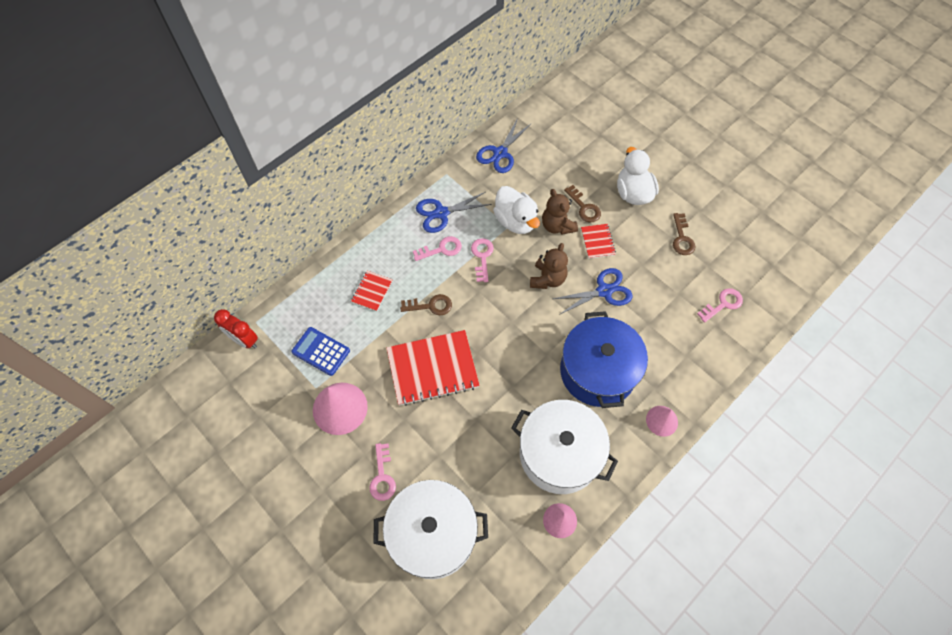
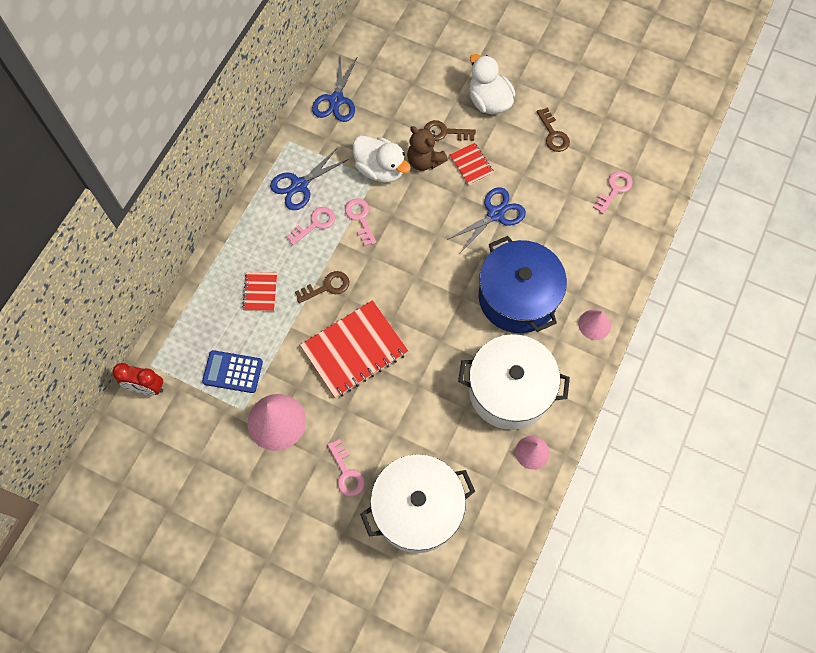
camera: 20 degrees left, 5 degrees up
brown teddy bear [530,243,568,289] -> none
brown key [564,185,601,222] -> brown key turned 150 degrees clockwise [424,120,476,141]

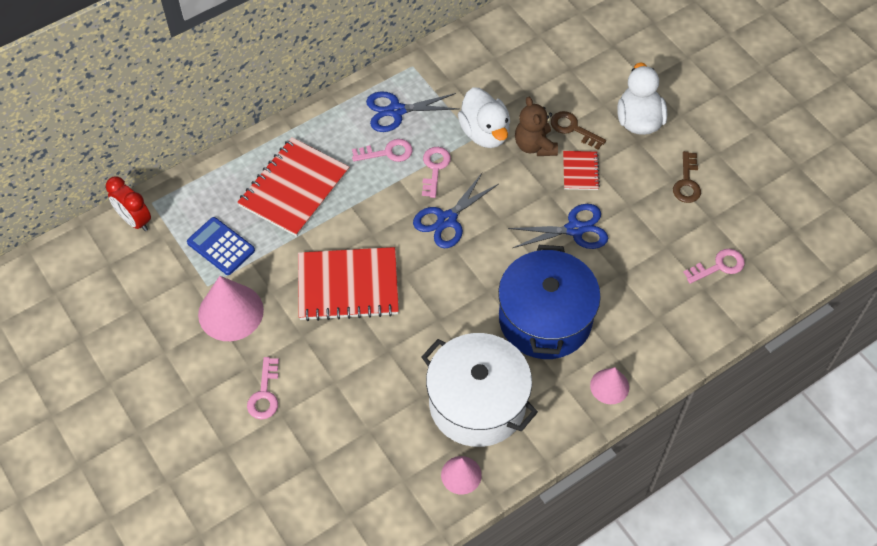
camera: 30 degrees right, 10 degrees down
red notebook [242,272,277,311] -> red notebook [237,137,349,237], size x2.06
brown key [295,271,349,303] -> none
blue scissors [312,56,358,122] -> blue scissors moved to [413,173,499,248]
white pot [360,454,475,553] -> none

